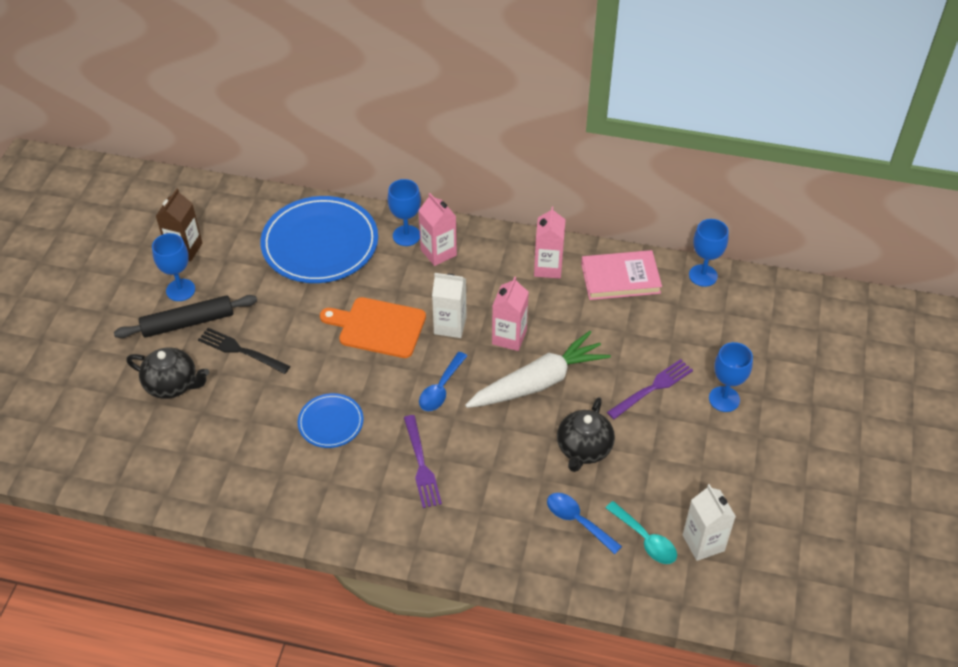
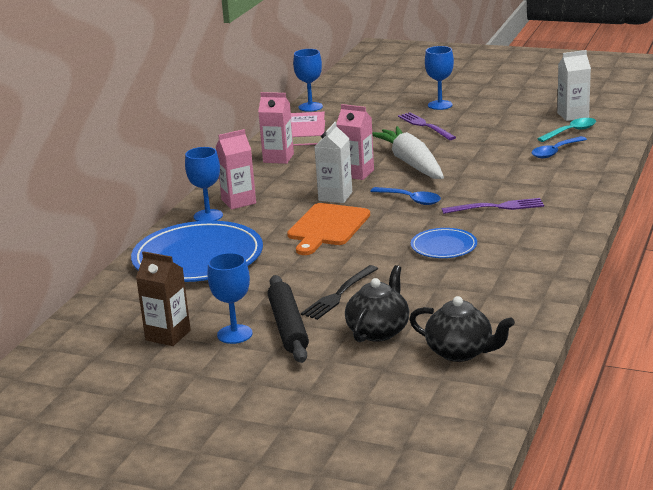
camera: 80 degrees left, 25 degrees down
black teapot [557,397,615,472] -> black teapot moved to [409,296,515,362]

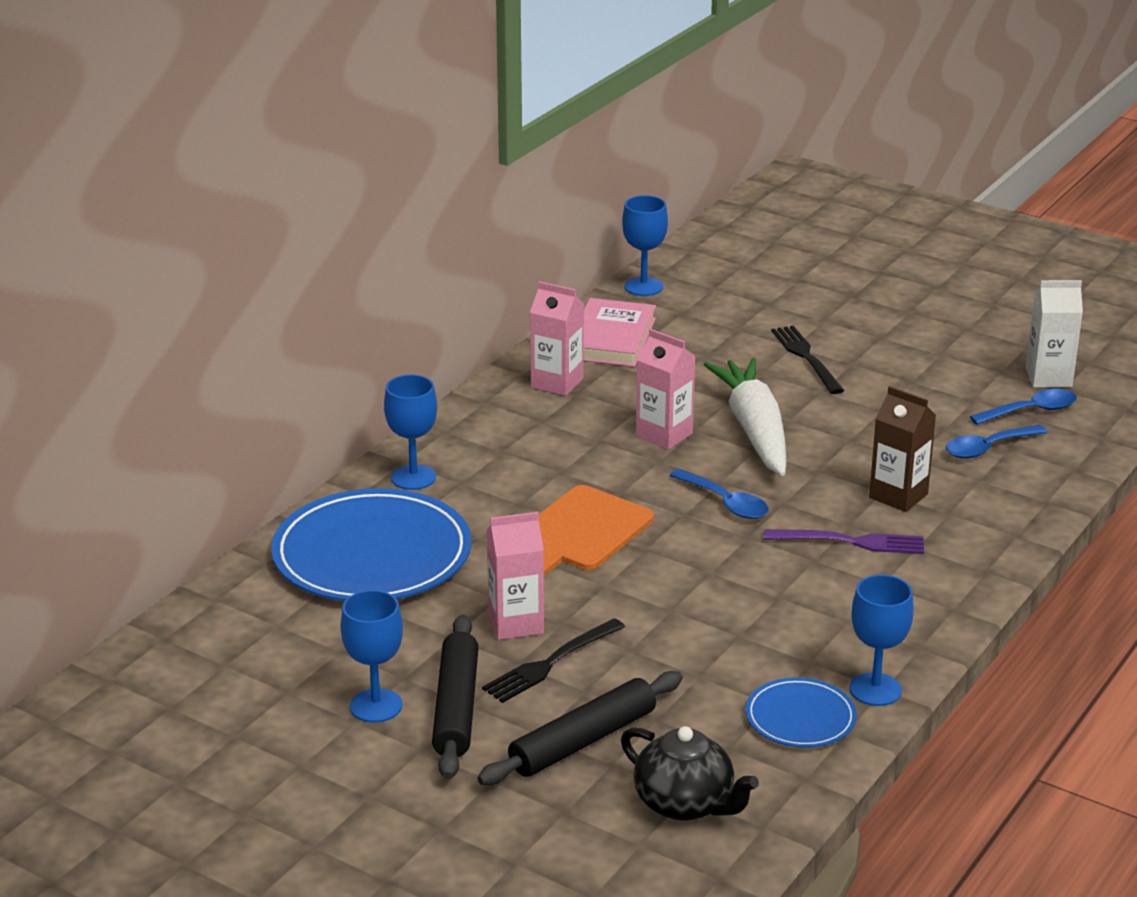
camera: 10 degrees right, 5 degrees up
brown carton [136,251,191,346] -> brown carton moved to [869,386,936,512]
pink carton [216,129,256,210] -> pink carton moved to [487,512,544,640]
white carton [315,122,352,203] -> none
black teapot [345,265,409,342] -> black rolling pin [477,671,683,785]
purple fork [398,112,456,140] -> black fork [771,326,844,394]
blue plate [411,228,477,258] -> blue plate moved to [746,677,857,748]
blue goblet [425,46,454,110] -> blue goblet moved to [849,575,914,706]
turquoise spoon [537,118,596,142] -> blue spoon [970,389,1077,425]

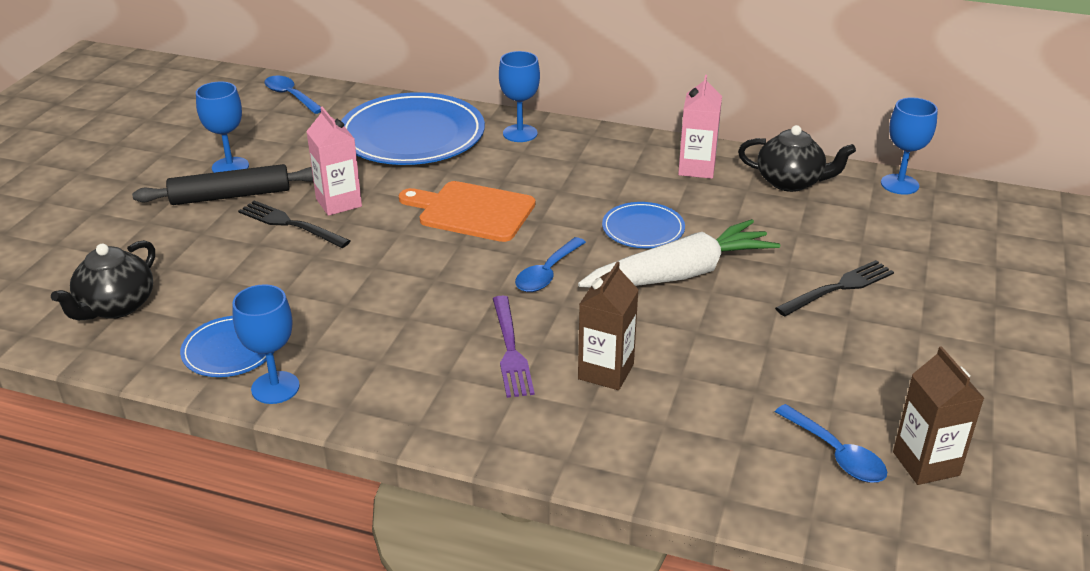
camera: 75 degrees right, 5 degrees up
black rolling pin [477,671,683,785] -> none
pink book [583,298,656,367] -> black teapot [738,125,856,192]
pink carton [636,329,696,450] -> blue plate [602,202,685,248]
blue spoon [946,425,1048,459] -> blue spoon moved to [264,76,321,114]
white carton [1026,280,1083,388] -> brown carton [893,346,984,485]

